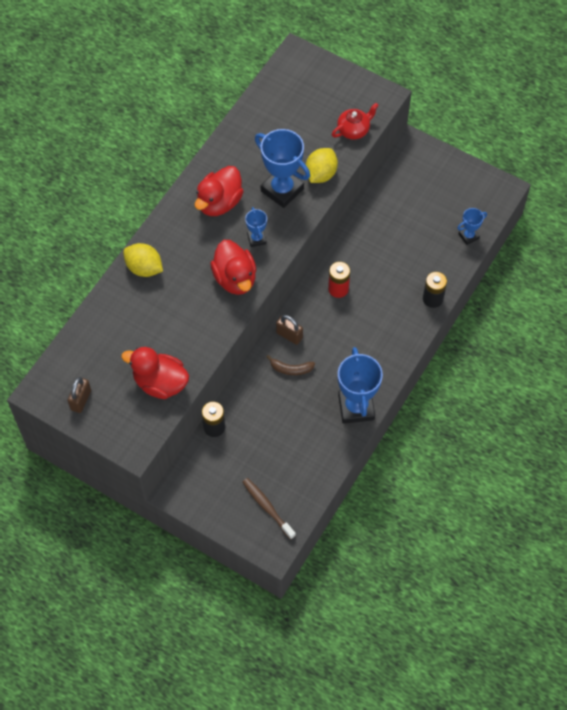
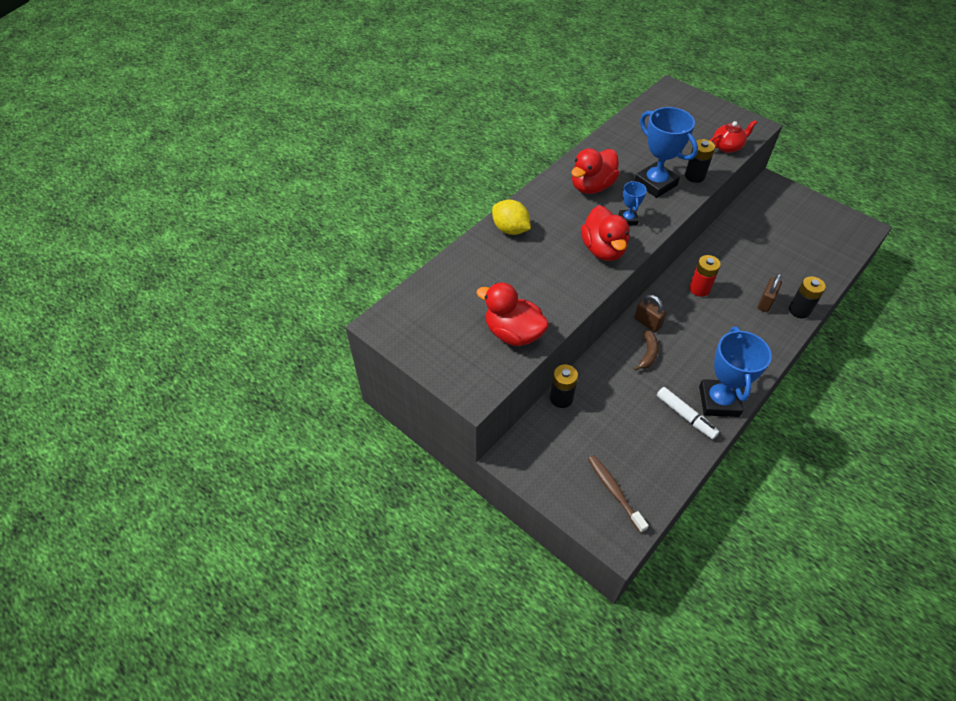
camera: 10 degrees right, 10 degrees down
brown padlock [67,377,91,413] -> brown padlock moved to [758,273,782,312]
brown banana [266,355,315,375] -> brown banana turned 90 degrees counterclockwise [634,330,659,371]
yellow lemon [306,148,338,183] -> black battery [685,139,715,183]
blue trophy [457,208,487,245] -> none
none -> white marker [657,387,719,439]

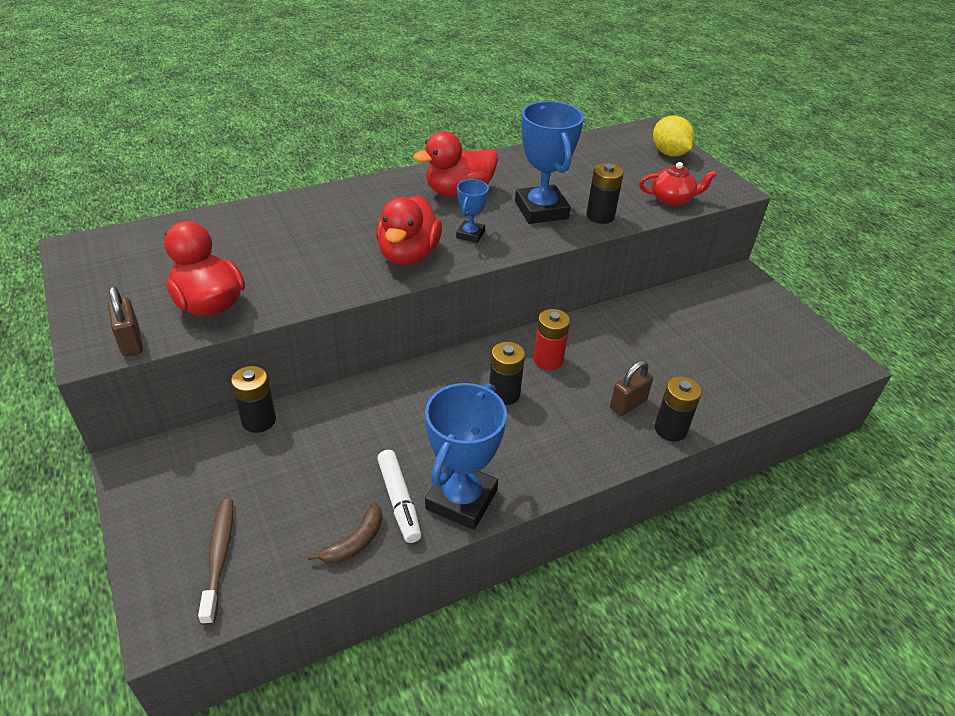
camera: 20 degrees right, 10 degrees down
yellow lemon [492,200,531,235] -> yellow lemon moved to [653,116,695,156]
brown padlock [634,295,666,332] -> brown padlock moved to [108,286,143,357]
brown banana [634,330,659,371] -> brown banana moved to [308,503,382,564]
none -> black battery [489,342,525,405]

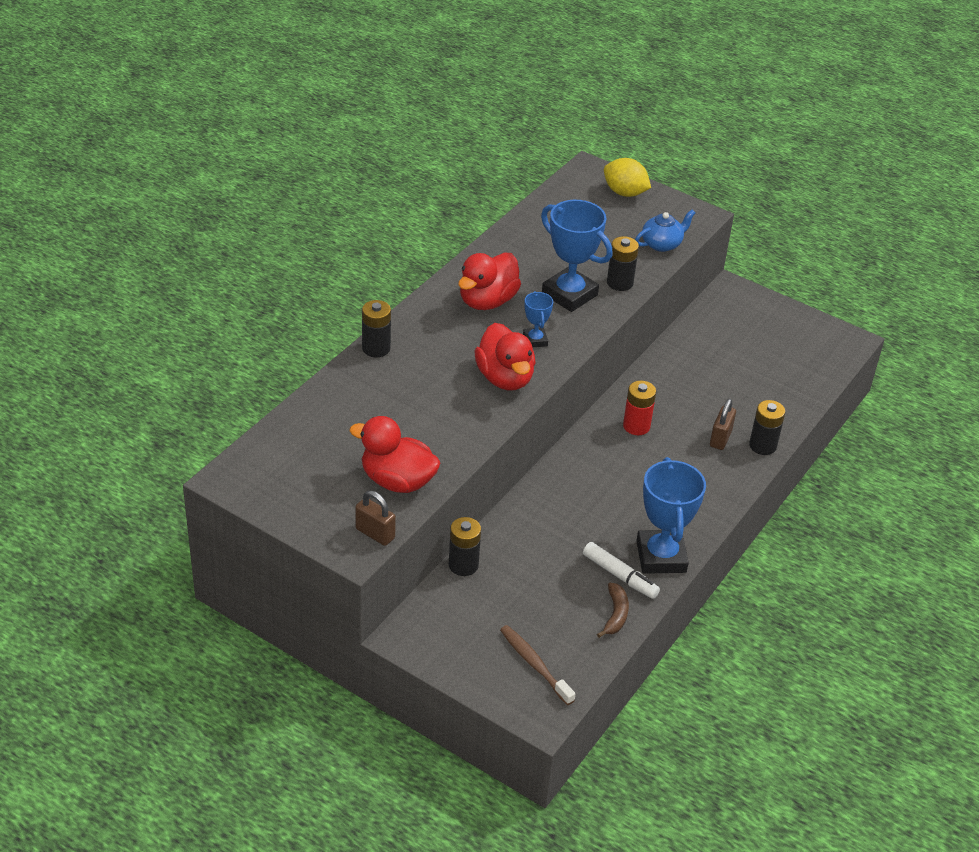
camera: 30 degrees left, 0 degrees up
black battery [489,342,525,405] -> black battery moved to [362,300,391,357]
red teapot [639,162,717,206] -> blue teapot [635,209,695,252]

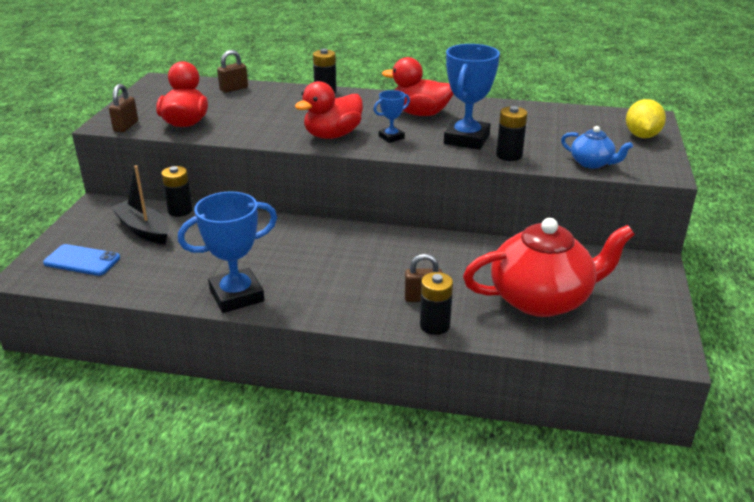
camera: 70 degrees right, 10 degrees down
brown toothbrush [500,625,575,705] -> blue phone [43,244,120,276]
white marker [583,542,660,599] -> none
brown banana [597,583,629,638] -> none
red battery [623,381,656,435] -> none
none -> black boat [110,165,169,244]
none -> brown padlock [217,50,248,93]
none -> red teapot [463,218,635,317]

